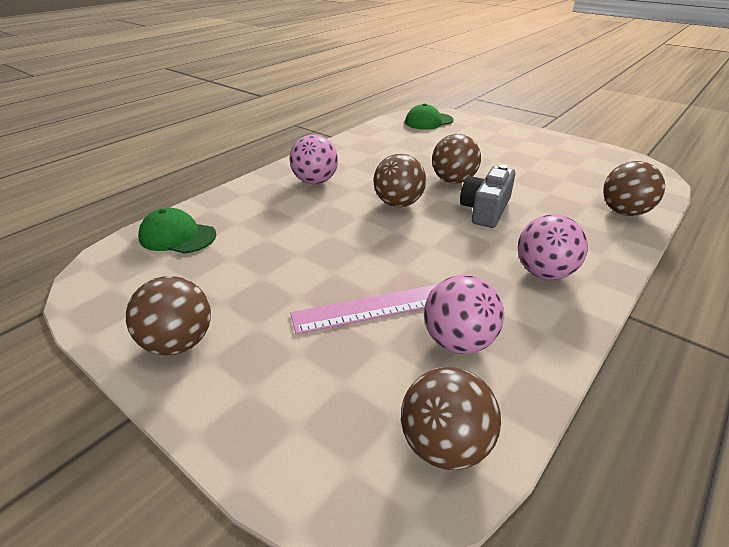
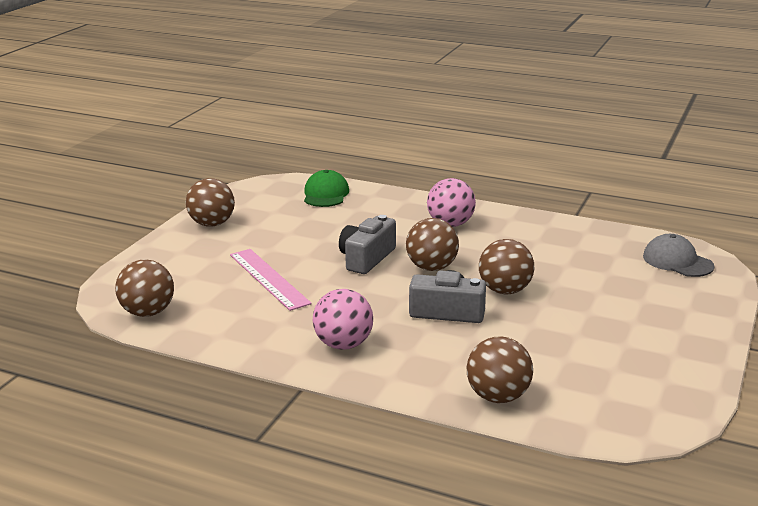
camera: 75 degrees right, 10 degrees down
green cap [405,103,454,130] -> grey cap [643,234,715,277]
pink ball [424,275,504,354] -> none
none -> grey camera [339,215,396,274]

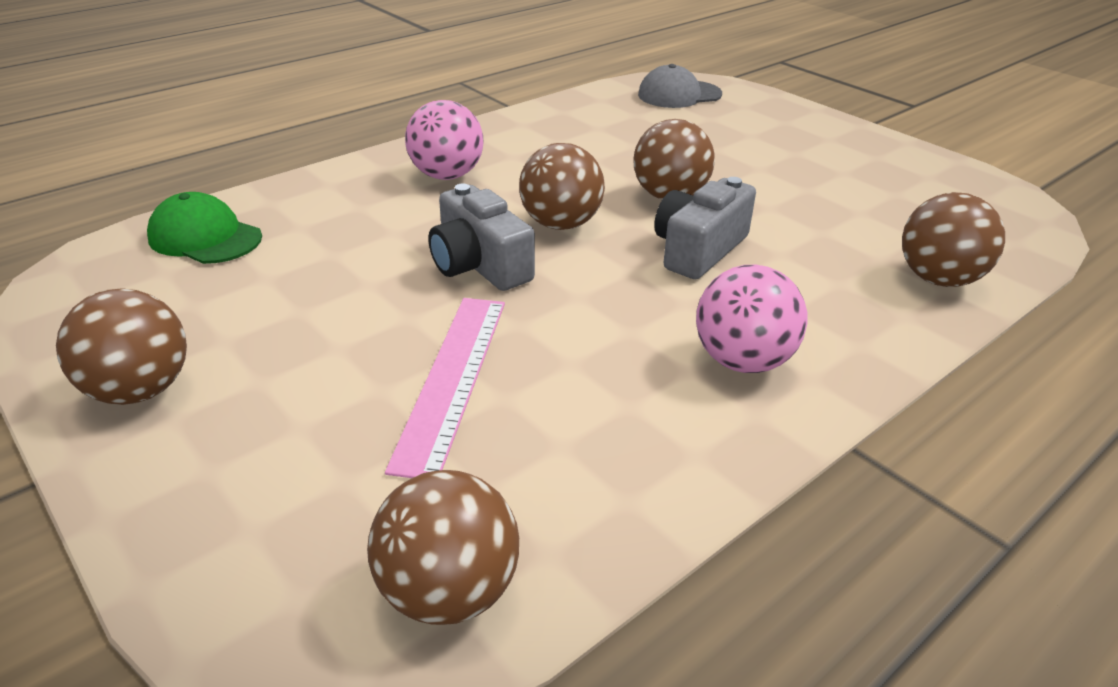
camera: 65 degrees left, 10 degrees up
pink ruler [230,249,312,311] -> pink ruler turned 75 degrees counterclockwise [385,298,505,478]

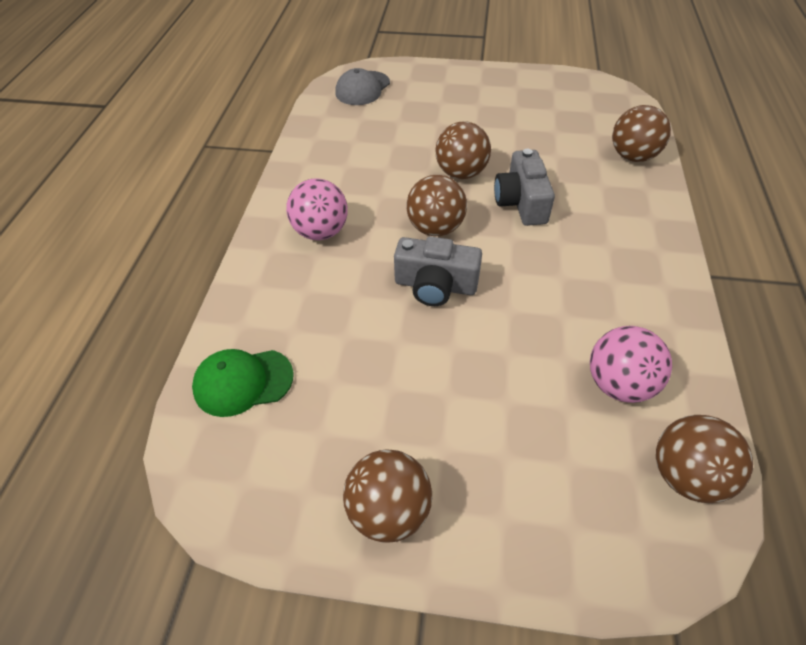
camera: 40 degrees left, 15 degrees up
pink ruler [385,298,505,478] -> none
pink ball [696,264,807,373] -> pink ball moved to [590,326,672,403]

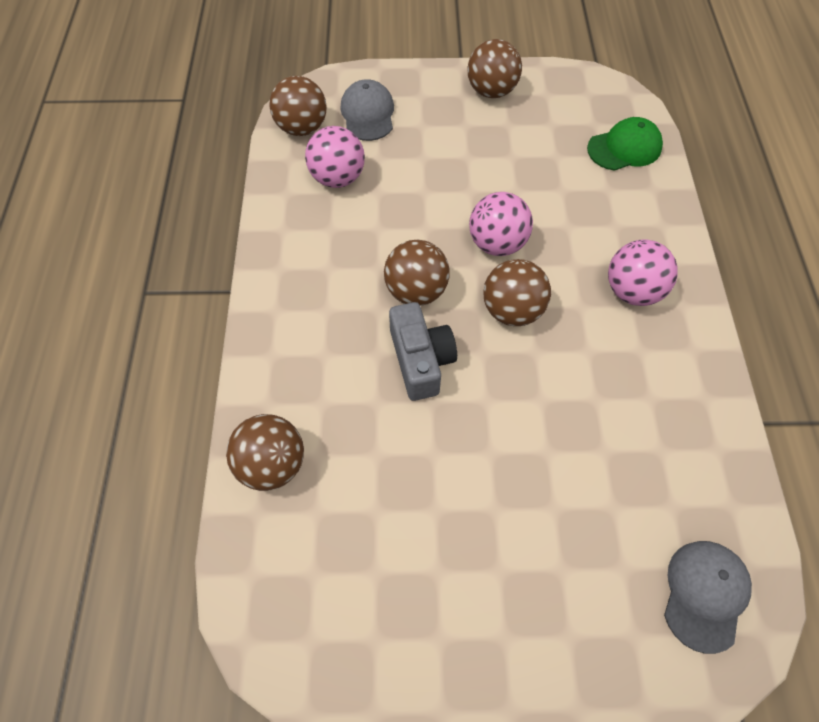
camera: 170 degrees right, 10 degrees up
grey camera [394,237,482,306] -> pink ball [469,192,533,256]
brown ball [436,121,491,179] -> brown ball moved to [384,240,450,306]
none -> grey cap [340,79,394,141]

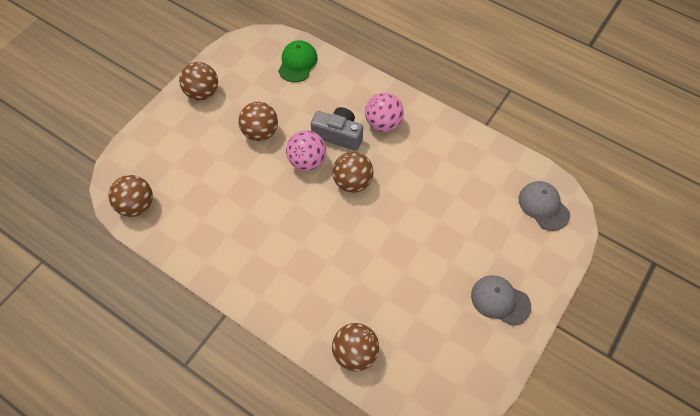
camera: 55 degrees left, 0 degrees up
pink ball [305,126,365,188] -> none
grey cap [340,79,394,141] -> grey cap moved to [471,275,531,326]
brown ball [384,240,450,306] -> brown ball moved to [238,102,278,141]
grey camera [389,302,457,401] -> grey camera moved to [311,107,363,151]

